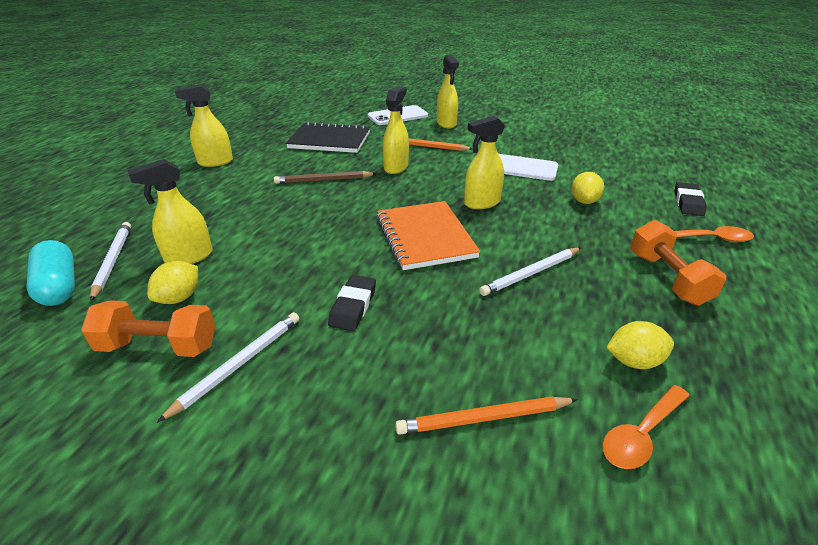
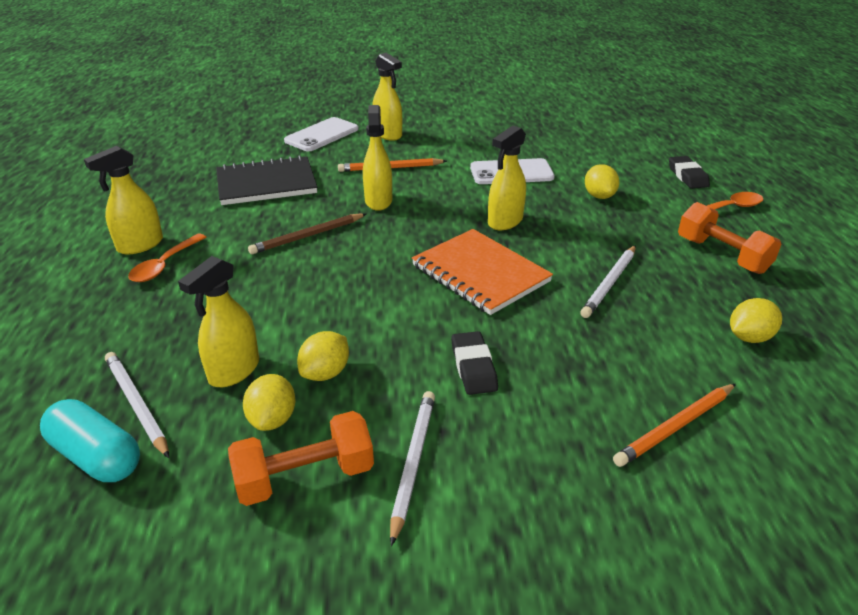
camera: 25 degrees left, 0 degrees up
orange spoon [602,385,690,469] -> orange spoon moved to [128,234,206,282]
none -> yellow lemon [297,331,349,381]

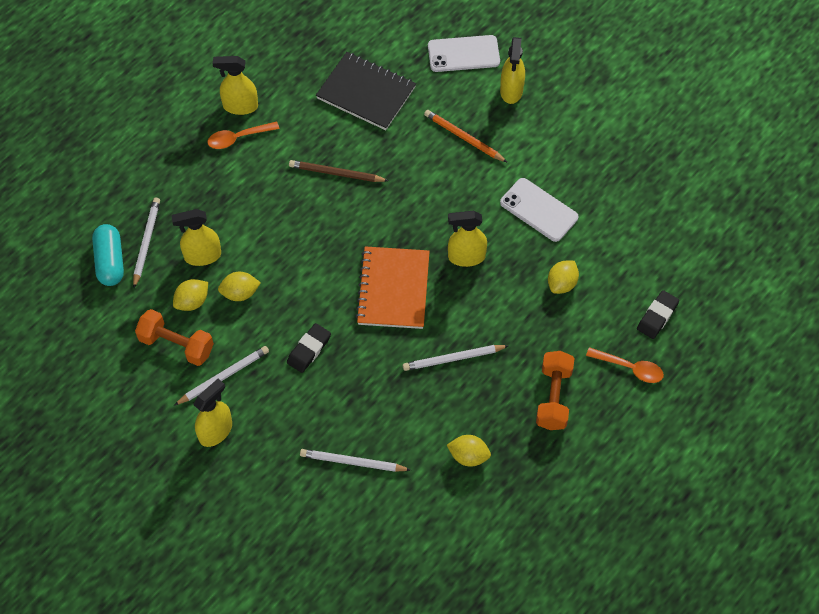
camera: 45 degrees right, 25 degrees up
yellow spray bottle [363,105,392,211] -> yellow spray bottle moved to [193,379,232,447]
orange pencil [613,384,736,467] -> white pencil [300,449,411,472]

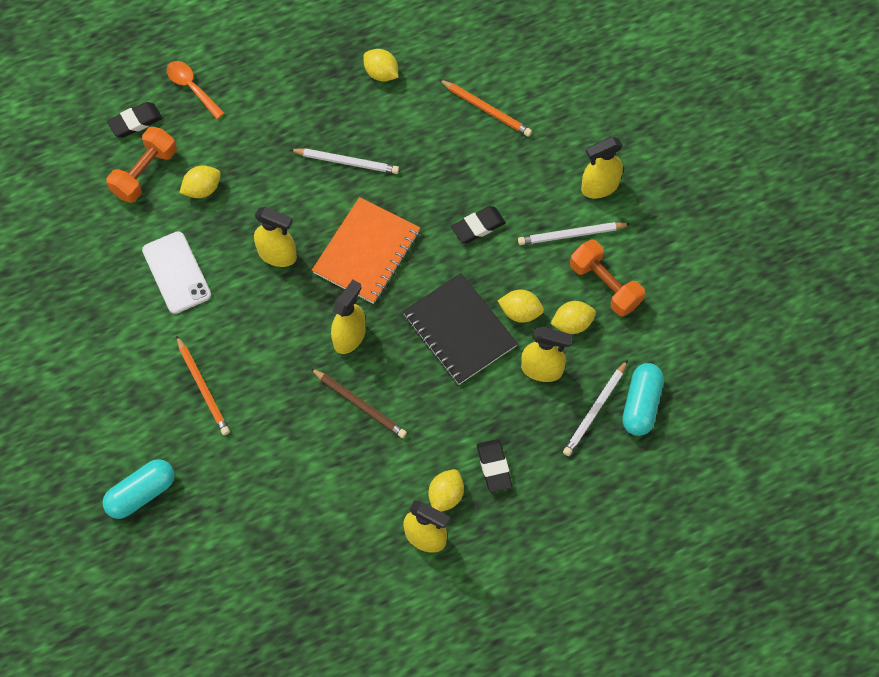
camera: 155 degrees left, 5 degrees up
orange spoon [207,121,279,149] -> yellow lemon [428,469,464,512]
white pencil [300,449,411,472] -> orange pencil [439,79,532,137]
black notebook [316,52,416,130] -> black notebook moved to [403,273,518,385]
white phone [428,35,500,72] -> turquoise capsule [102,459,175,519]
yellow spray bottle [500,37,525,104] -> yellow spray bottle moved to [331,280,366,354]
orange dumbbell [536,351,574,430] -> orange dumbbell moved to [106,127,177,203]
none -> black eraser [477,439,512,493]

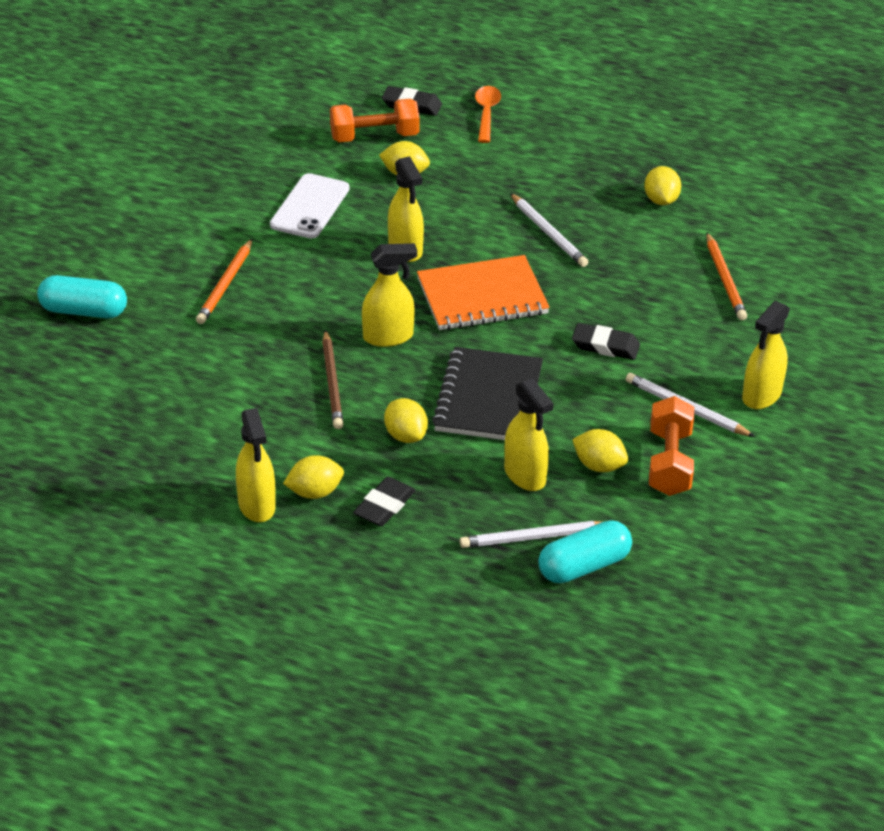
camera: 45 degrees right, 25 degrees down
yellow lemon [498,290,544,323] -> yellow lemon moved to [384,398,428,443]
yellow spray bottle [581,137,623,198] -> yellow spray bottle turned 75 degrees counterclockwise [742,301,790,409]

